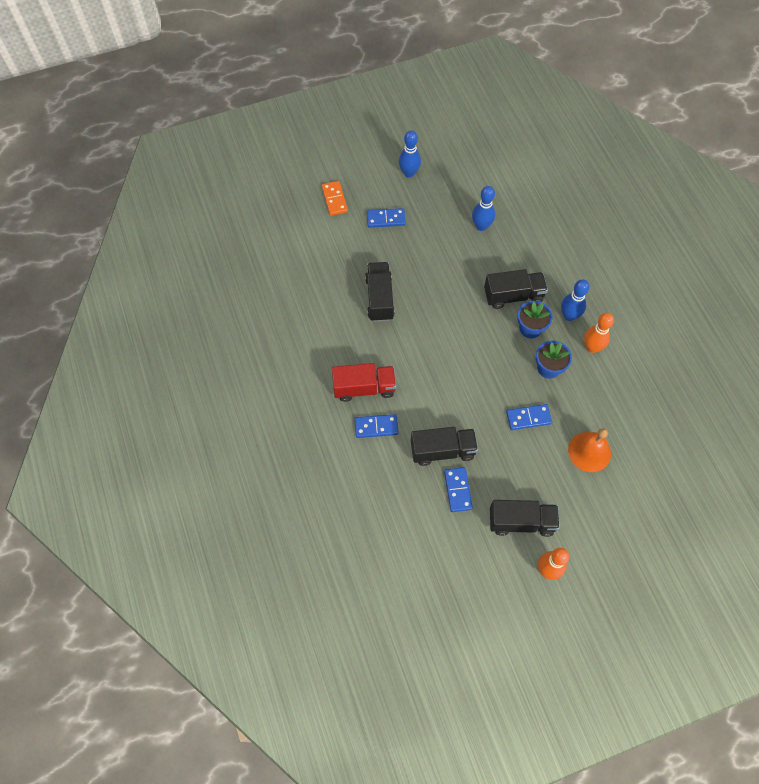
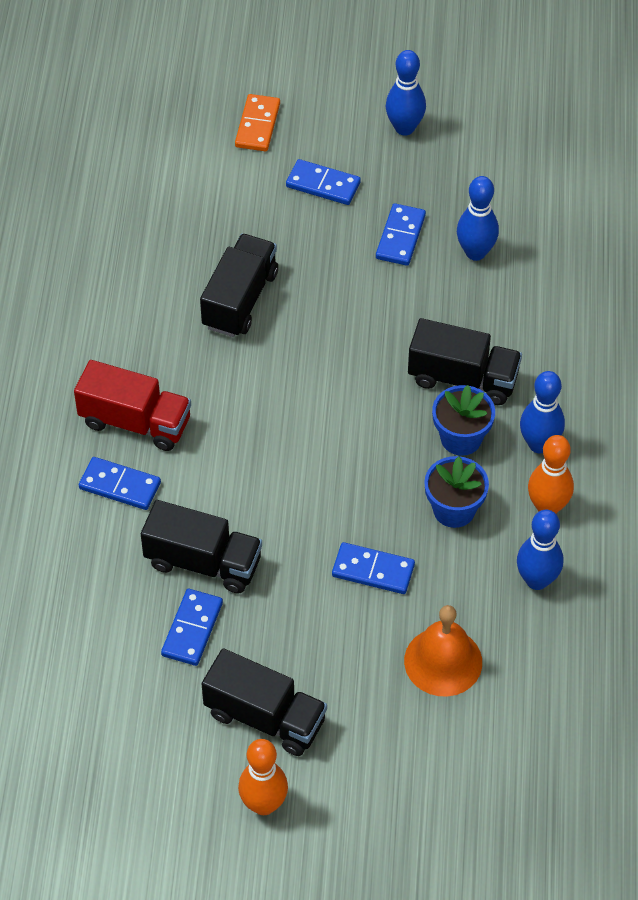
camera: 25 degrees right, 10 degrees down
none -> blue domino [376,203,426,266]
none -> blue bowling pin [517,510,563,590]

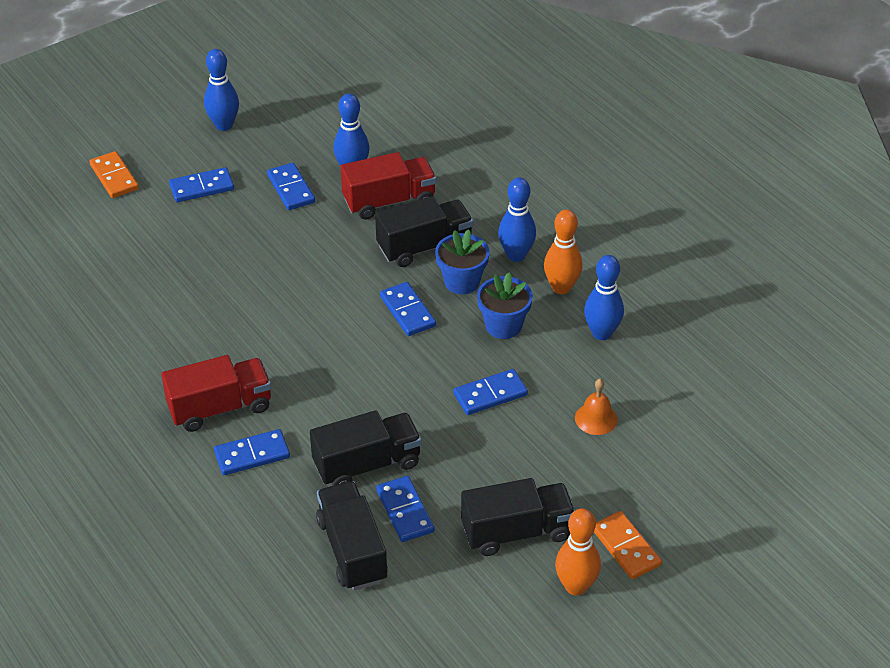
camera: 40 degrees left, 10 degrees down
black truck [200,234,278,337] -> black truck moved to [316,481,388,590]
orange bell [404,605,482,697] -> orange bell [575,379,618,435], size x0.62
none -> red truck [341,152,436,219]
none -> blue domino [380,282,436,336]
none -> orange domino [594,511,662,579]

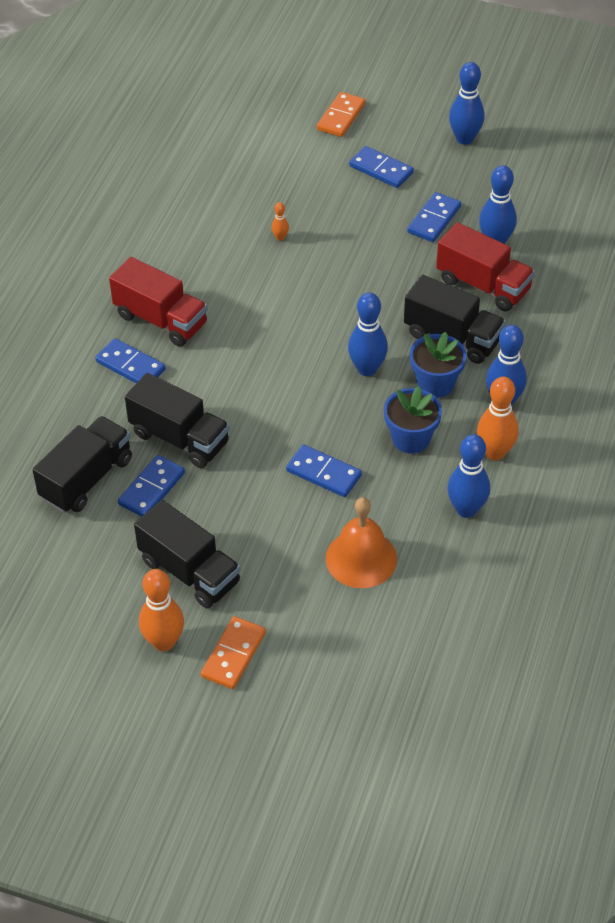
camera: 55 degrees right, 5 degrees up
blue domino [380,282,436,336] -> blue bowling pin [348,292,388,376]
orange bell [575,379,618,435] -> orange bell [326,497,397,588], size x1.60
none -> orange bowling pin [272,202,289,241]

